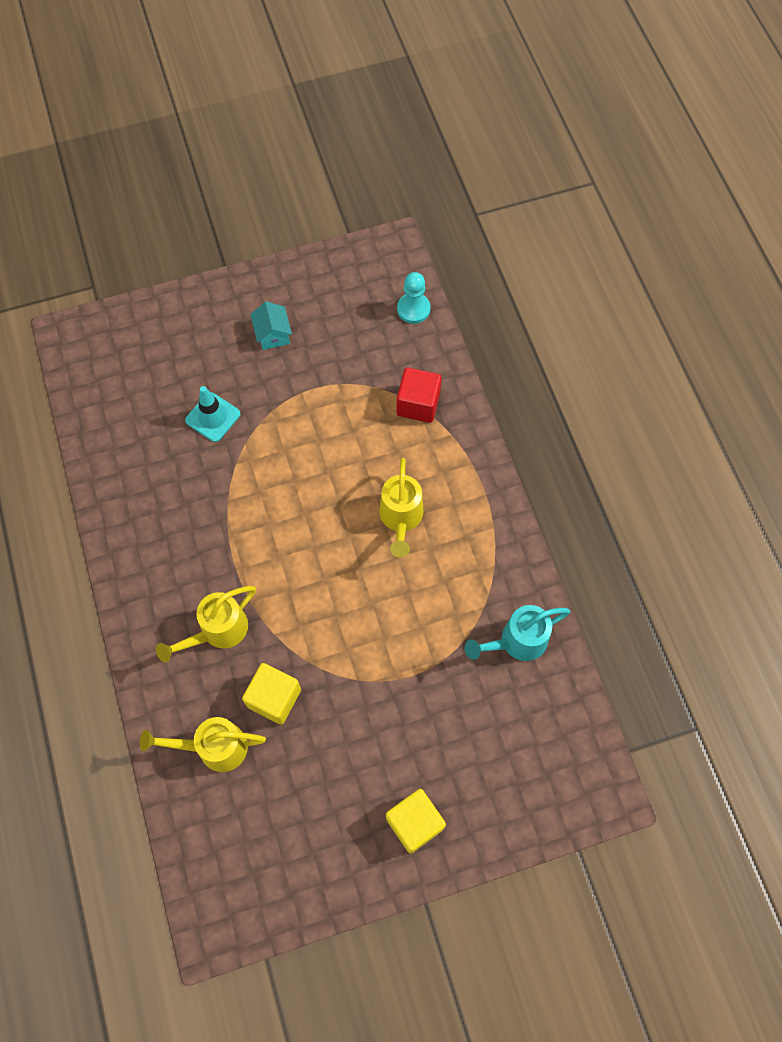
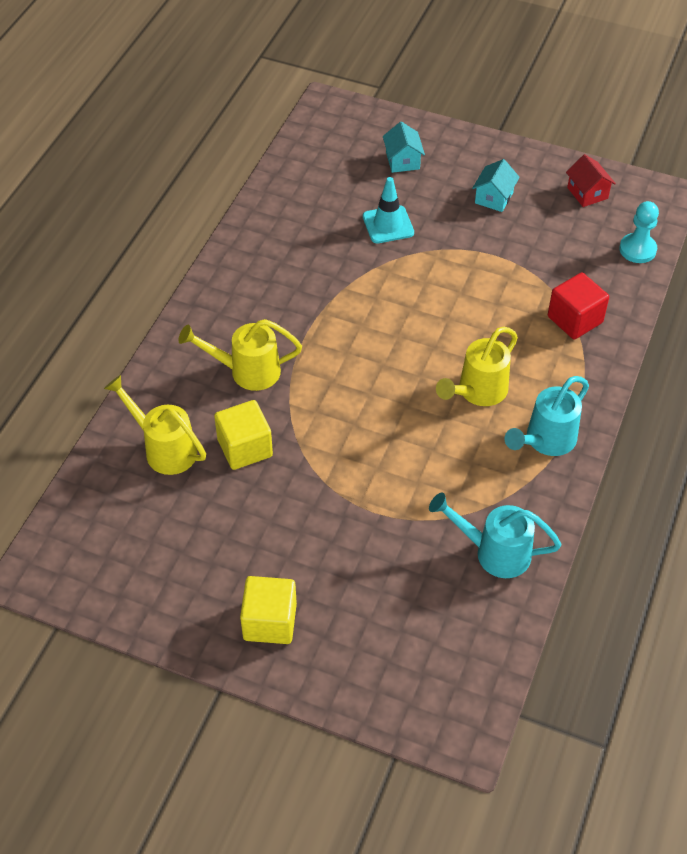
camera: 40 degrees right, 15 degrees down
none -> turquoise house [383,122,425,173]
none -> turquoise watering can [505,376,589,456]
none -> red house [566,154,616,207]

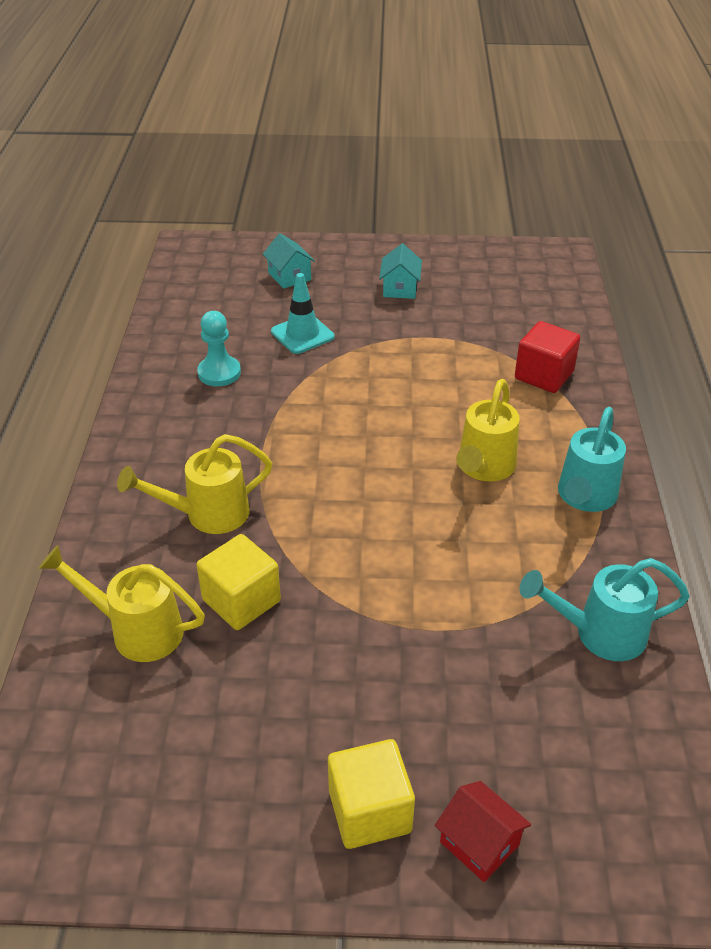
camera: 20 degrees left, 10 degrees down
red house [566,154,616,207] -> red house moved to [435,781,531,882]
turquoise pawn [619,201,659,263] -> turquoise pawn moved to [197,311,241,386]

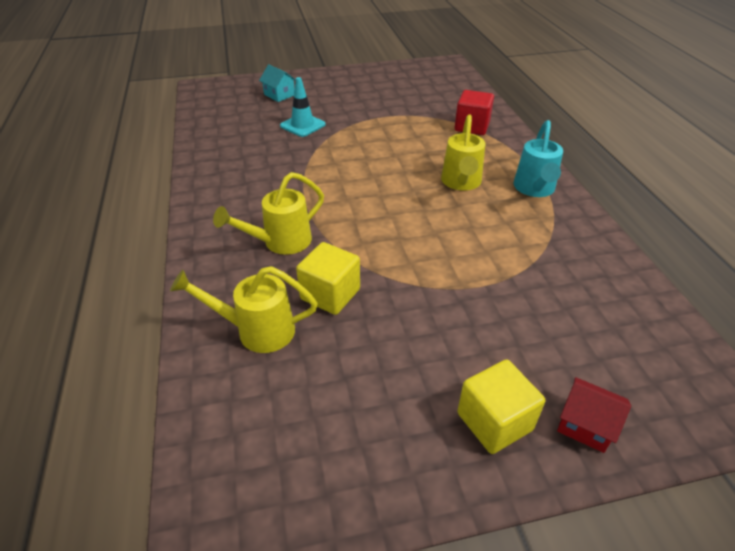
camera: 15 degrees left, 0 degrees up
turquoise pawn [197,311,241,386] -> none
turquoise house [379,244,422,299] -> none
turquoise watering can [520,558,690,661] -> none

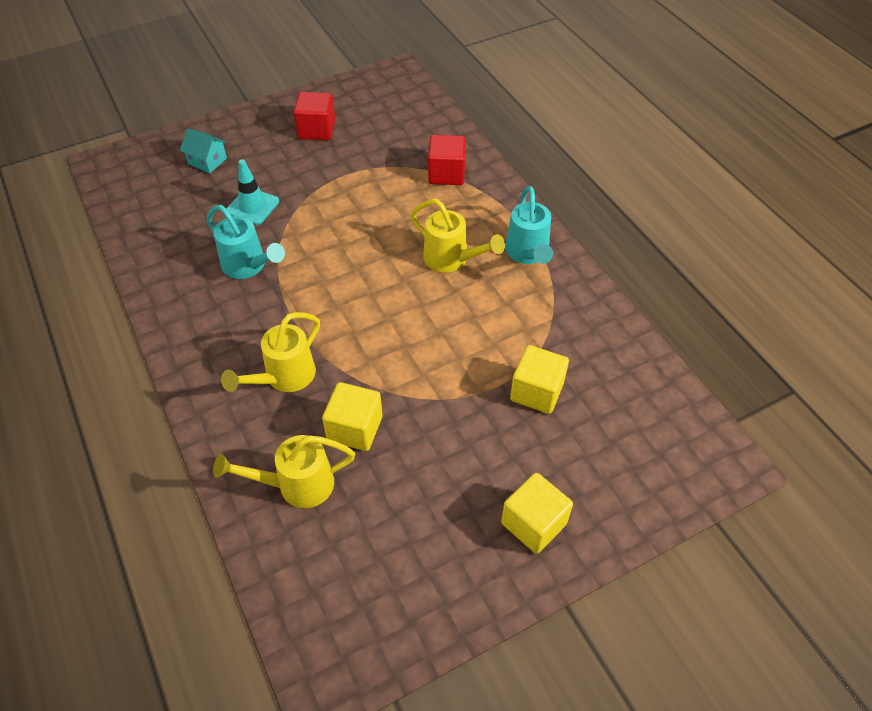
camera: 15 degrees left, 10 degrees up
yellow watering can [441,114,486,191] -> yellow watering can turned 45 degrees counterclockwise [411,199,505,272]
red house [557,377,631,453] -> none
none -> turquoise watering can [207,205,285,279]
none -> red cube [293,92,336,140]
none -> yellow cube [510,345,569,414]

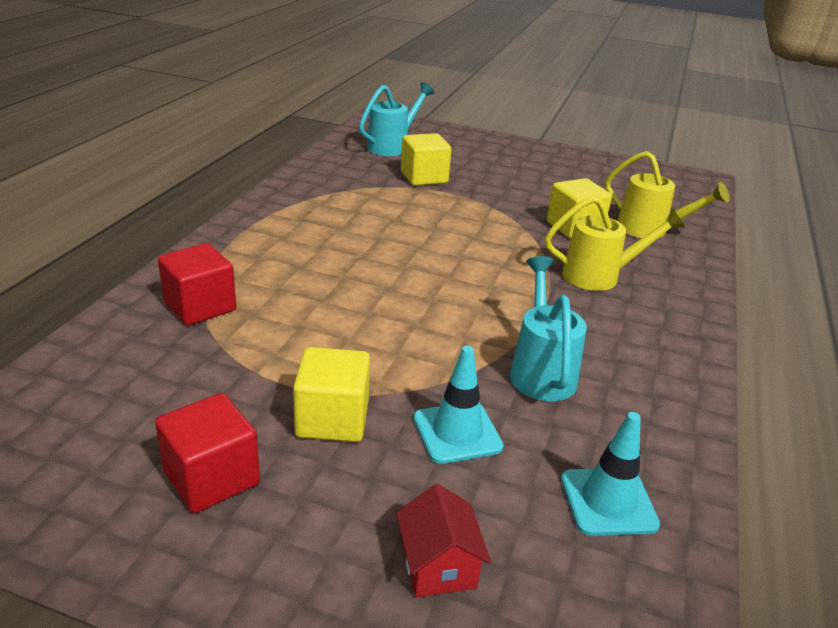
camera: 135 degrees left, 20 degrees down
turquoise house [180,128,227,173] -> red house [396,484,491,598]
yellow watering can [411,199,505,272] -> none
yellow cube [501,473,573,554] -> yellow cube moved to [293,347,370,442]
turquoise watering can [505,186,553,264] -> turquoise watering can moved to [359,82,435,156]
none -> turquoise traffic cone [561,412,660,536]

